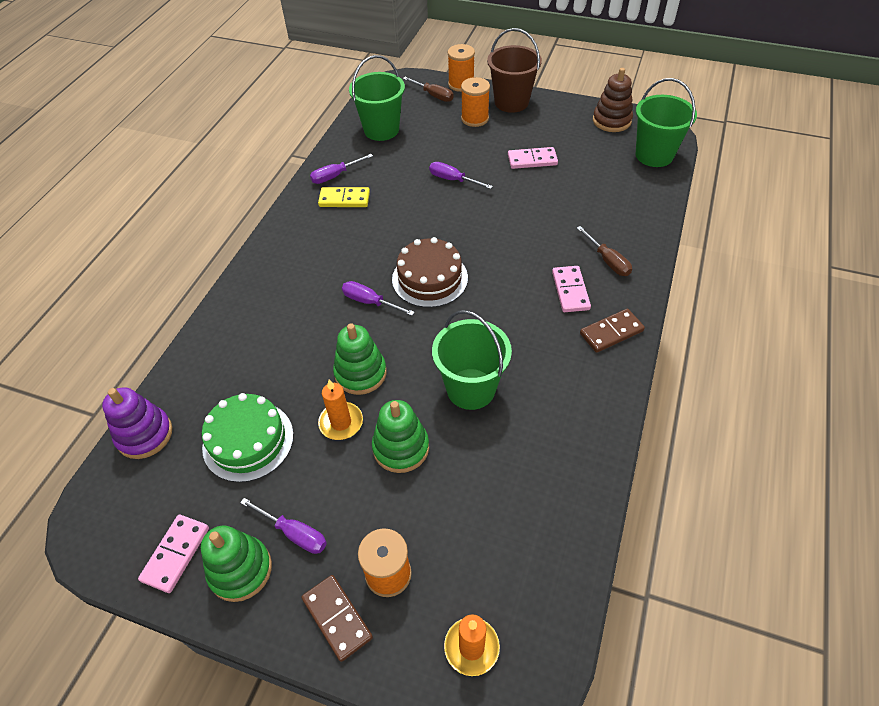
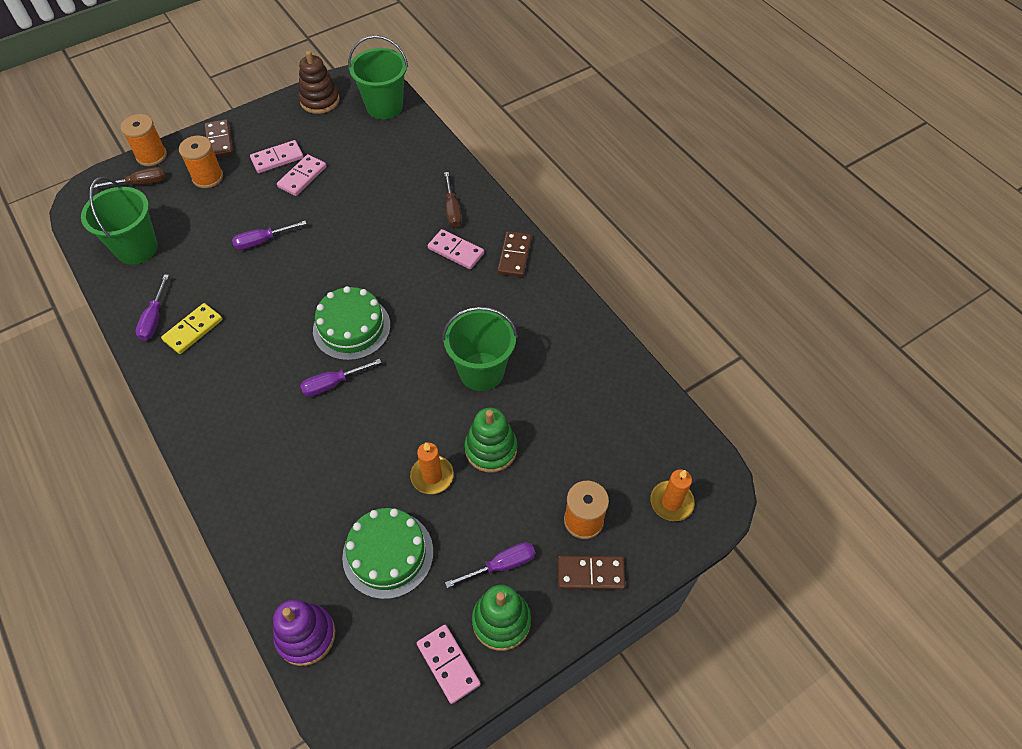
camera: 55 degrees left, 5 degrees up
green stacking toy [333,323,387,395] -> none
brown cake [392,237,468,308] -> green cake [313,286,391,360]
brown bucket [487,28,542,113] -> brown domino [205,119,233,158]
brown screwdriver [577,226,632,276] -> brown screwdriver turned 75 degrees clockwise [444,172,462,228]
none -> pink domino [250,140,304,173]

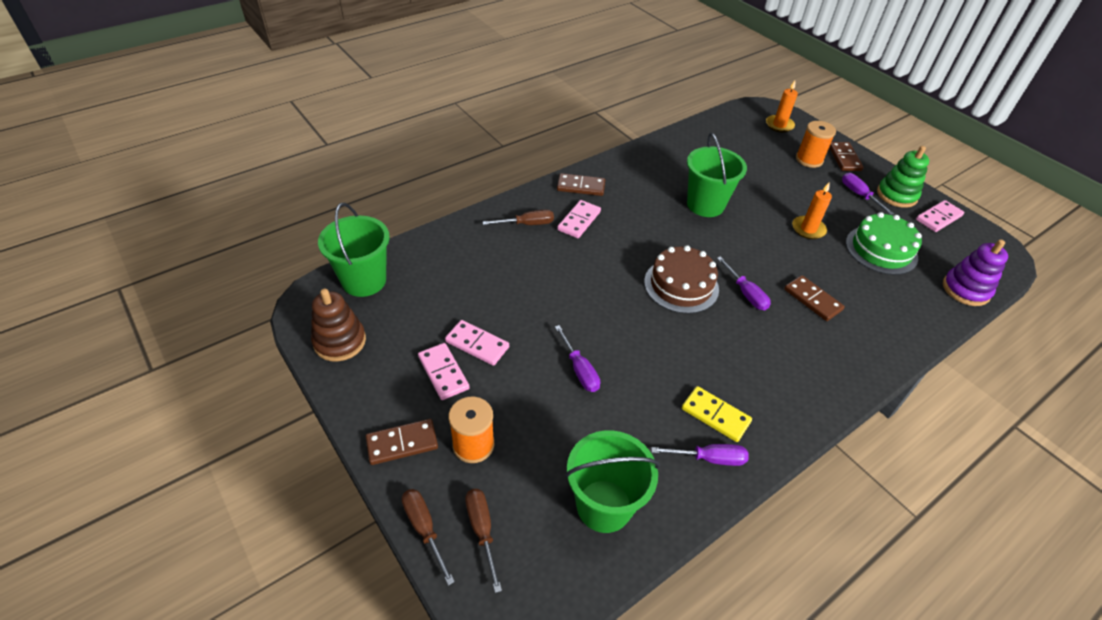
camera: 95 degrees left, 10 degrees down
orange spool [121,114,167,166] -> brown screwdriver [402,489,455,586]
green cake [313,286,391,360] -> brown cake [644,245,719,314]
green stacking toy [465,408,517,473] -> none
none -> brown domino [784,275,845,321]

